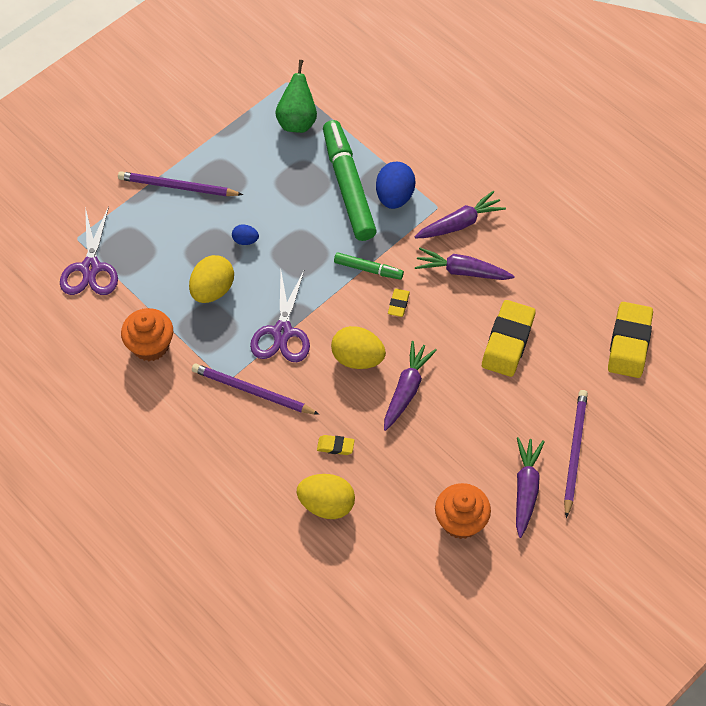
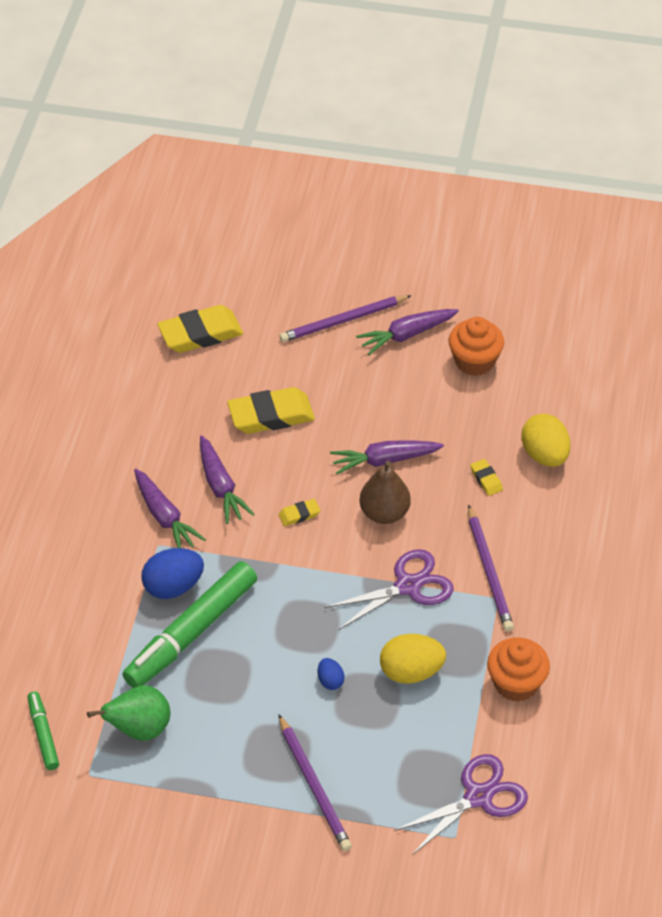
camera: 125 degrees left, 10 degrees down
yellow egg [331,326,386,369] -> brown pear [360,460,411,524]
green marker [334,252,404,280] -> green marker moved to [28,691,59,770]
purple carrot [415,191,506,238] -> purple carrot turned 150 degrees counterclockwise [134,469,206,548]

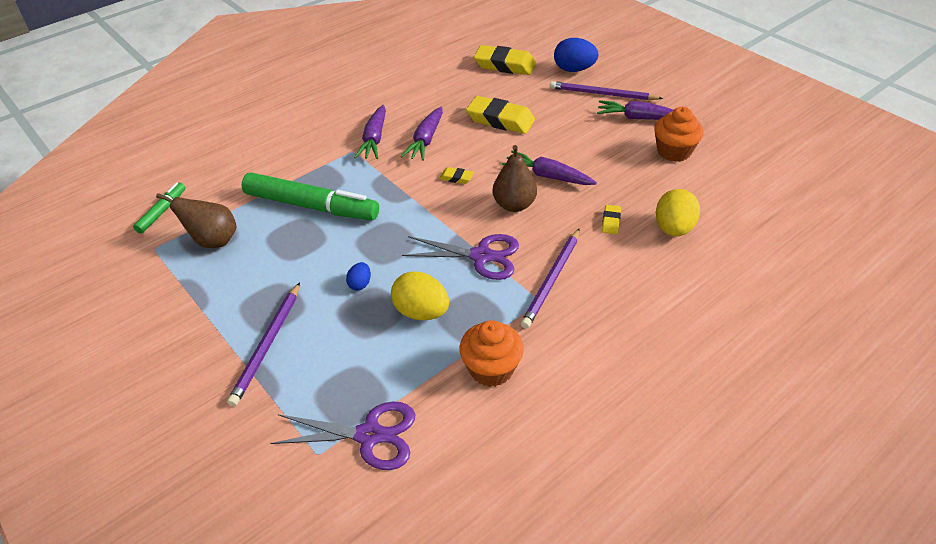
camera: 40 degrees right, 5 degrees down
green pear [87,686,170,741] -> brown pear [156,193,237,248]
green marker [122,561,257,688] -> green marker turned 150 degrees counterclockwise [242,172,379,220]
blue egg [141,548,204,599] -> blue egg moved to [554,38,598,72]

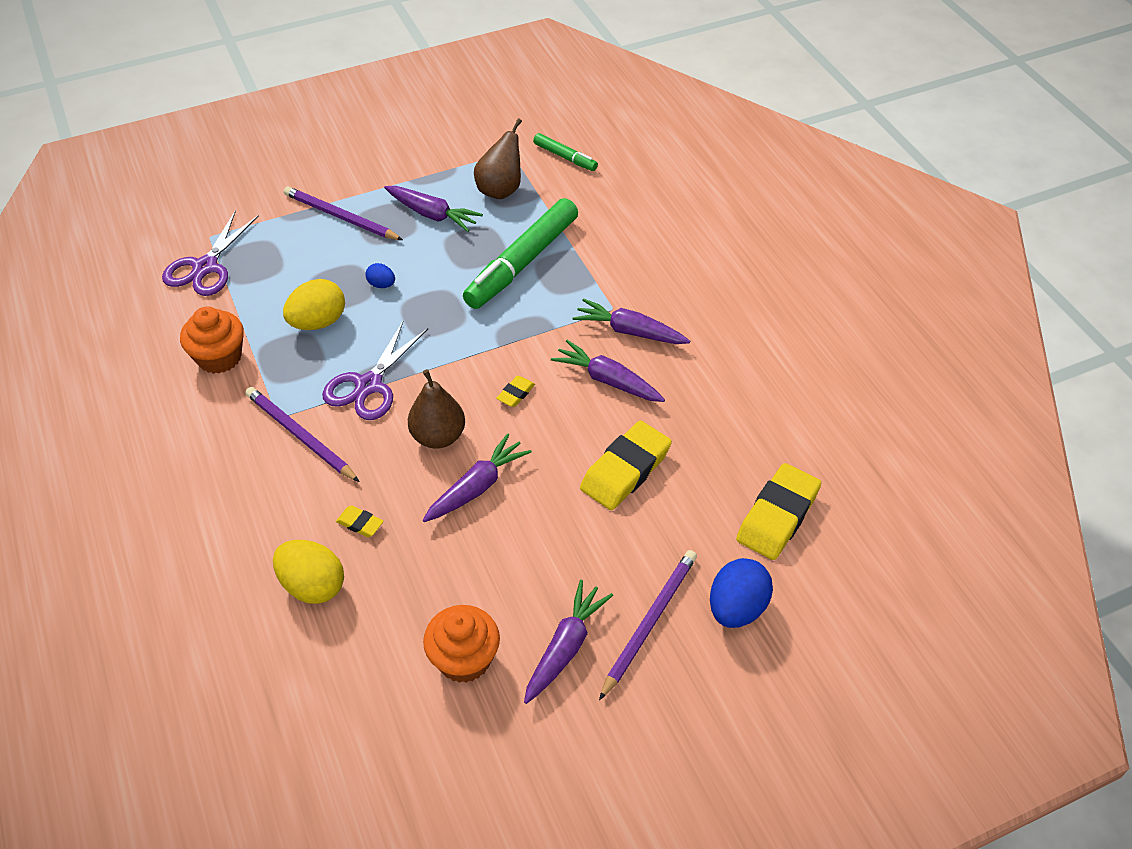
camera: 105 degrees right, 5 degrees up
none -> purple carrot [384,186,483,232]

